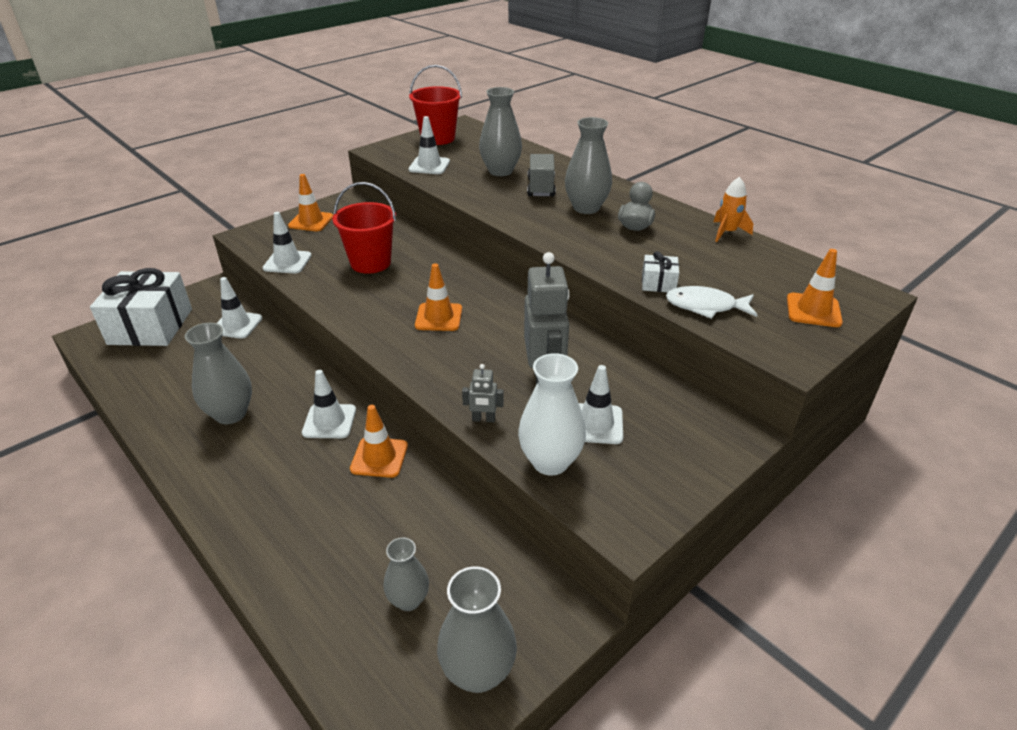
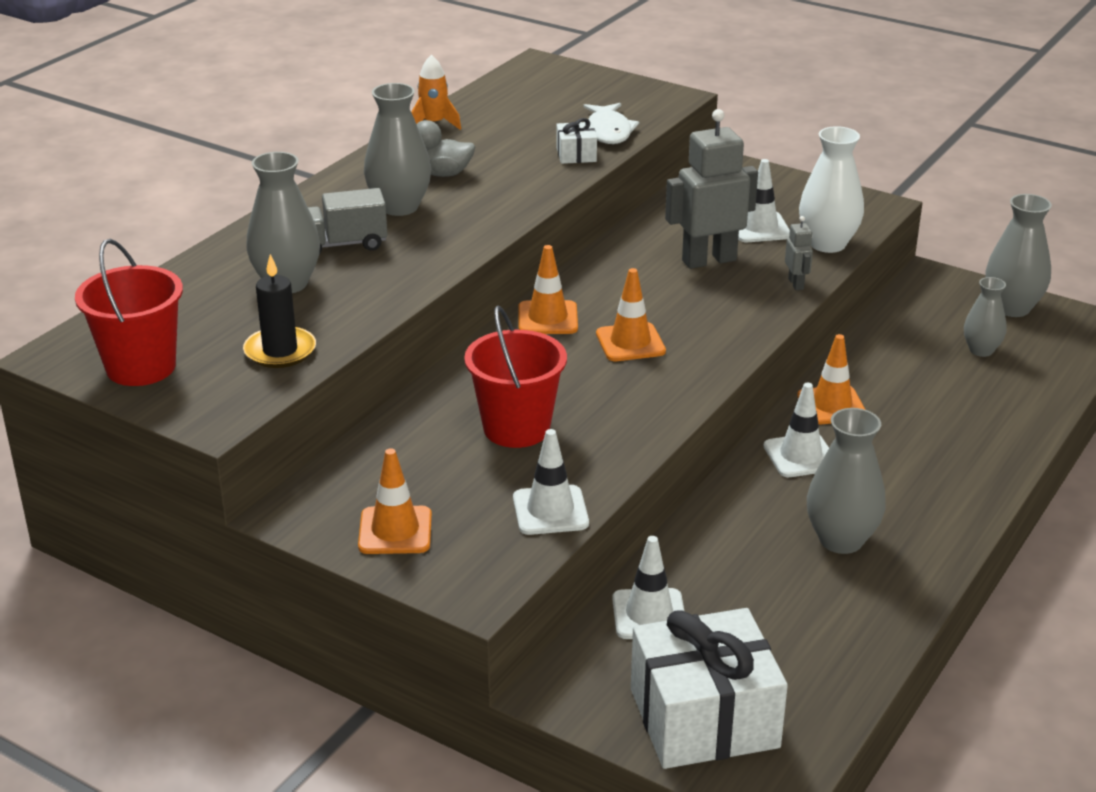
camera: 105 degrees left, 5 degrees down
white traffic cone [409,116,450,174] -> black candle [243,254,316,368]
orange traffic cone [787,249,843,327] -> orange traffic cone moved to [518,245,578,334]

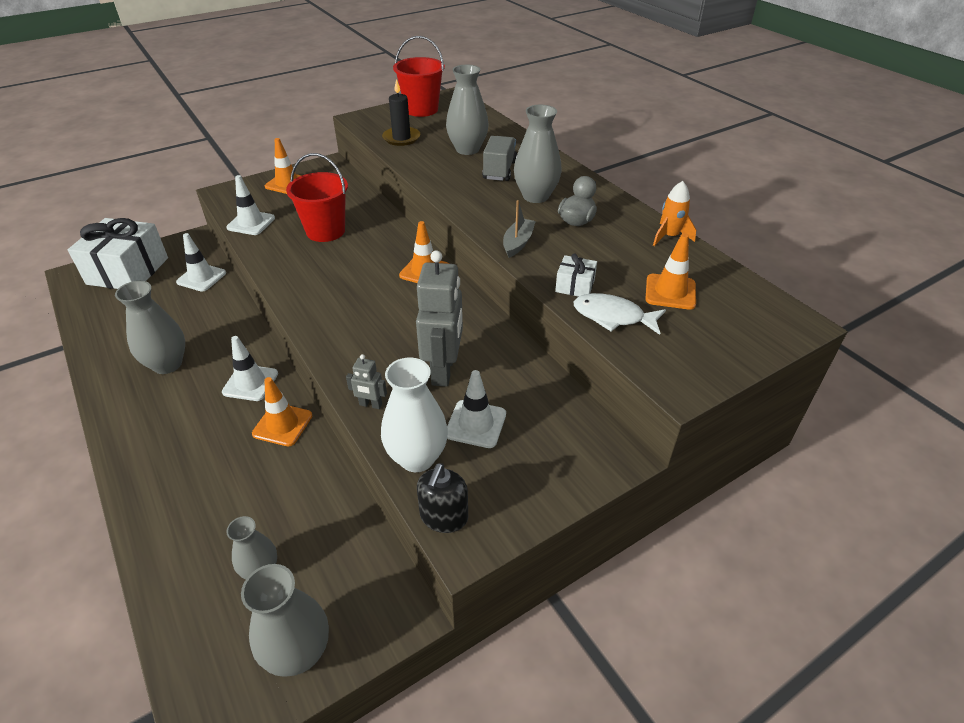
camera: 115 degrees right, 10 degrees up
orange traffic cone [596,268,666,361] -> orange traffic cone moved to [645,233,696,310]
none -> black soap dispenser [417,463,468,533]
none -> grey boat [503,200,536,258]

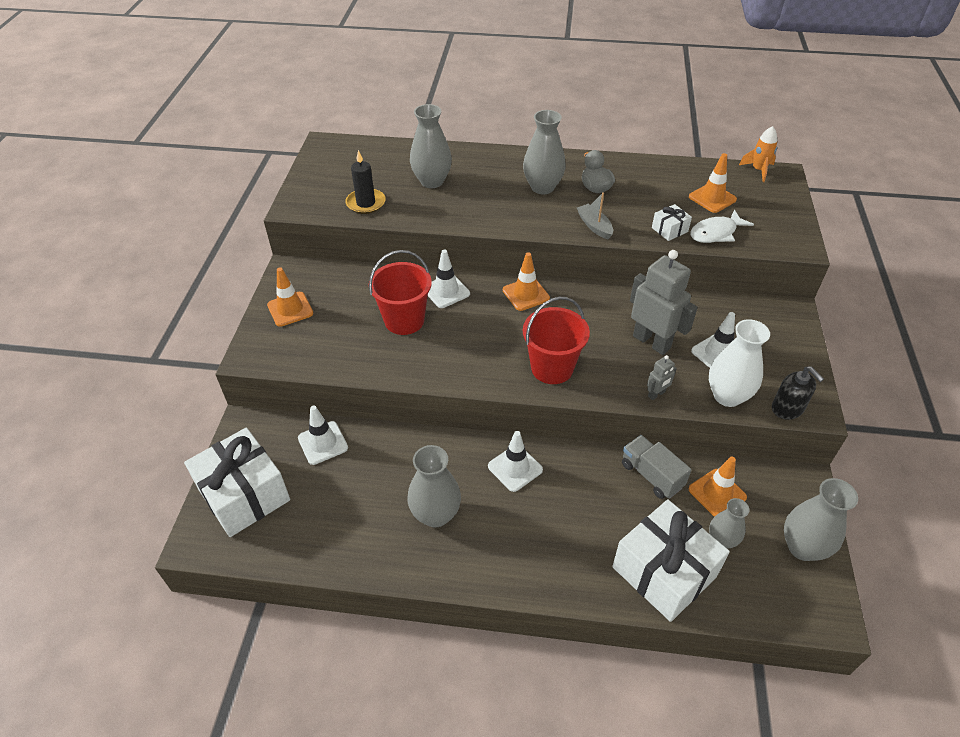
camera: 50 degrees left, 5 degrees up
white traffic cone [226,175,275,235] -> white traffic cone moved to [428,249,470,308]
orange traffic cone [252,377,312,446] -> orange traffic cone moved to [689,457,747,517]
red bucket [393,36,445,117] -> red bucket moved to [523,297,590,384]
grey truck [482,136,517,181] -> grey truck moved to [622,435,692,499]
orange rocket [653,181,696,246] -> orange rocket moved to [739,126,777,182]
none -> white gift [612,499,730,622]

